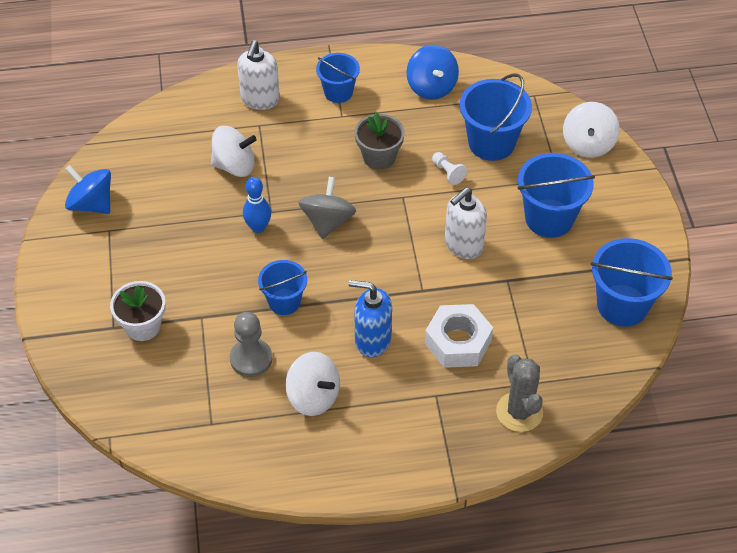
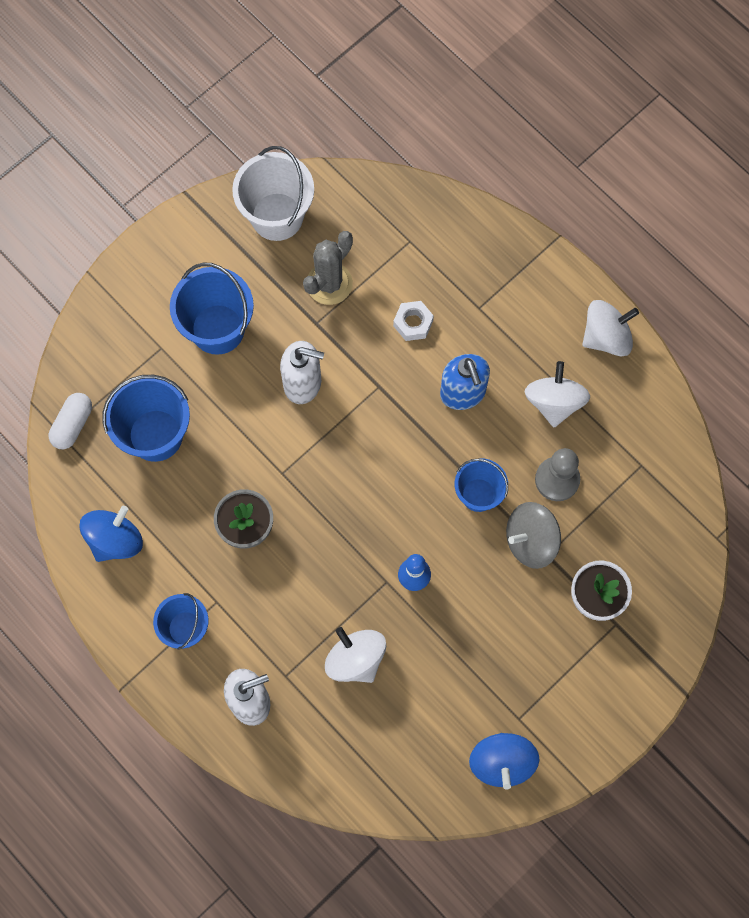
camera: 125 degrees left, 20 degrees up
grey spinning top [299,177,356,239] -> grey spinning top moved to [506,502,561,569]
white nut [425,304,493,368] -> white nut [393,301,434,341], size x0.58
white pawn [432,152,467,185] -> none
grey cactus [496,355,543,432] -> grey cactus moved to [303,231,353,305]
white spinning top [563,102,620,158] -> white spinning top moved to [582,300,639,357]
blue bucket [591,238,673,327] -> white bucket [232,146,314,241]
none -> white capsule [49,393,92,449]

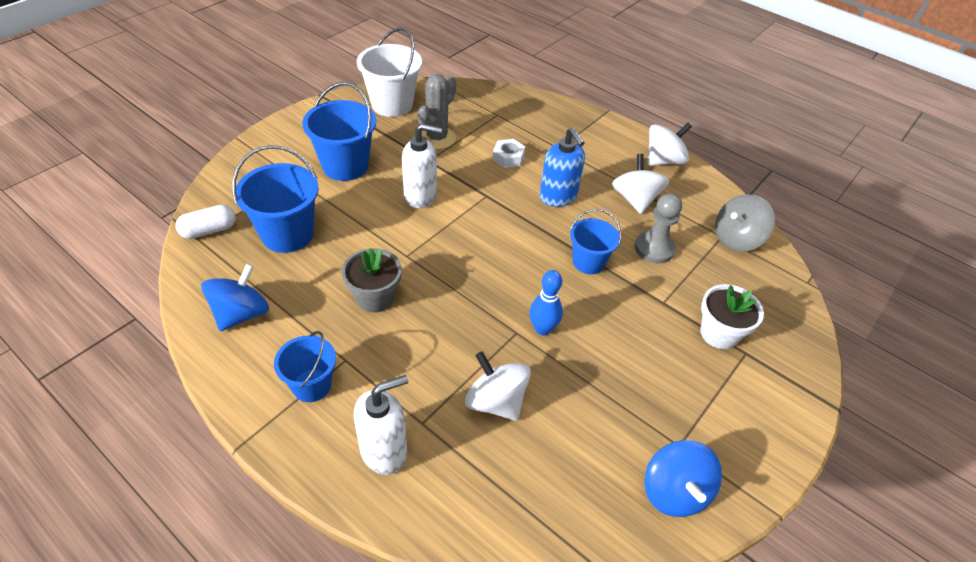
camera: 10 degrees left, 25 degrees down
white capsule [49,393,92,449] -> white capsule turned 45 degrees clockwise [175,205,236,239]
grey spinning top [506,502,561,569] -> grey spinning top moved to [715,194,775,252]

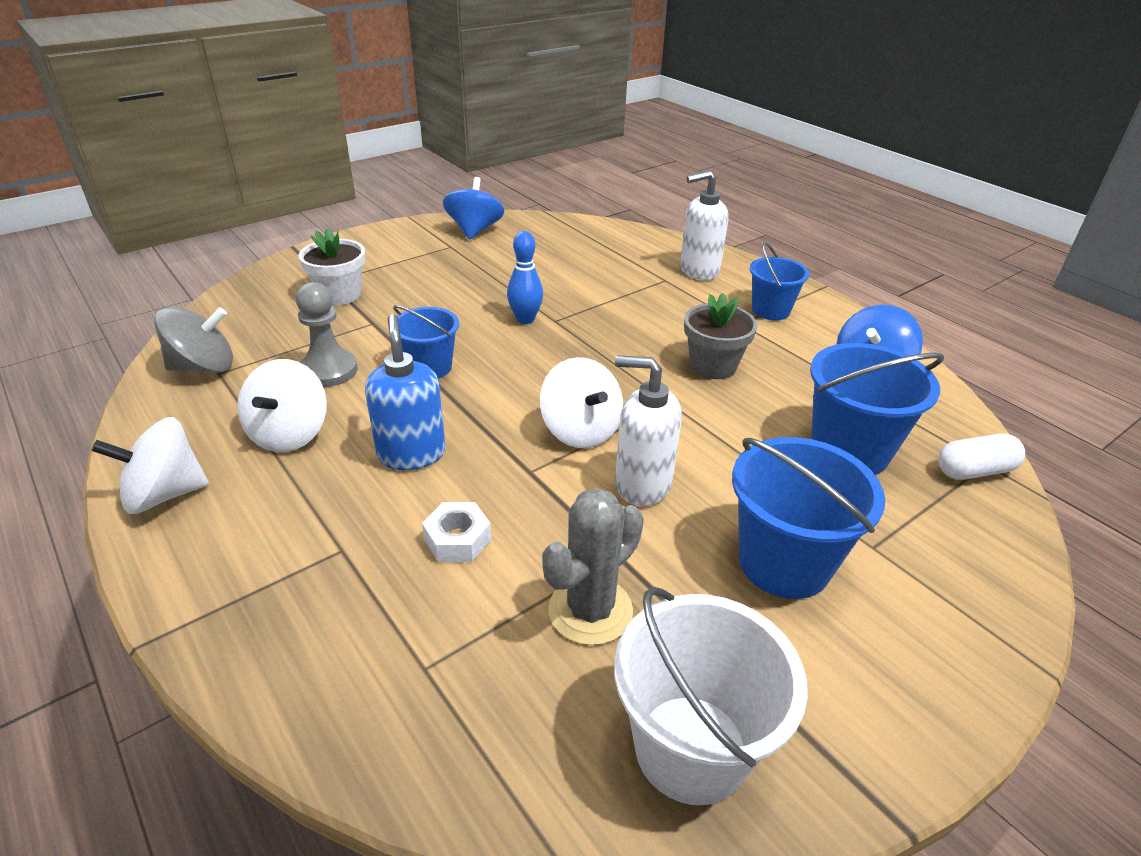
camera: 165 degrees left, 10 degrees down
white spinning top [465,351,531,421] -> white spinning top moved to [540,357,623,448]

